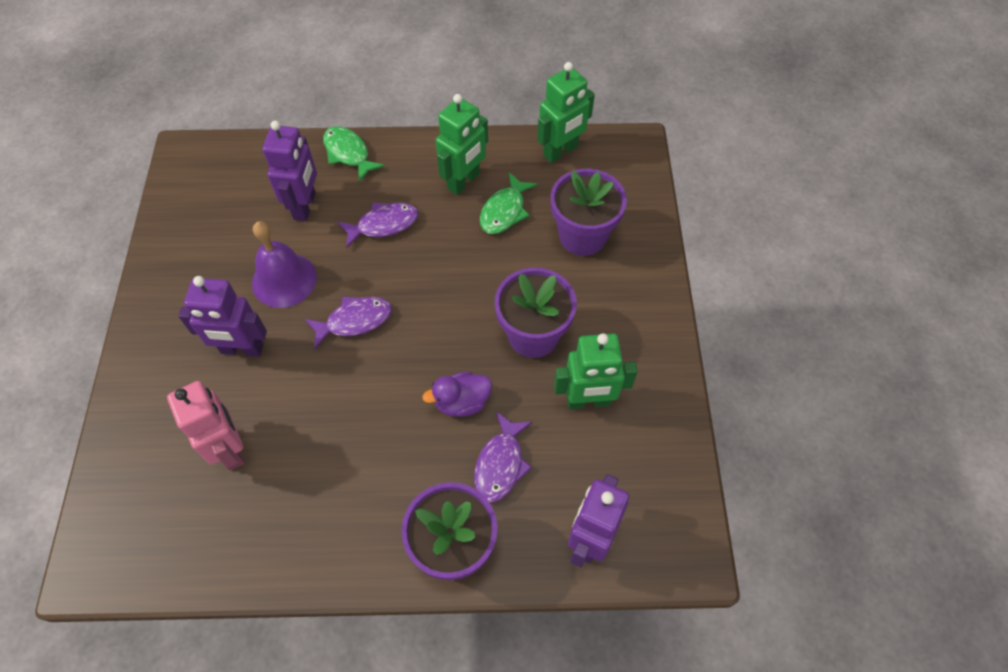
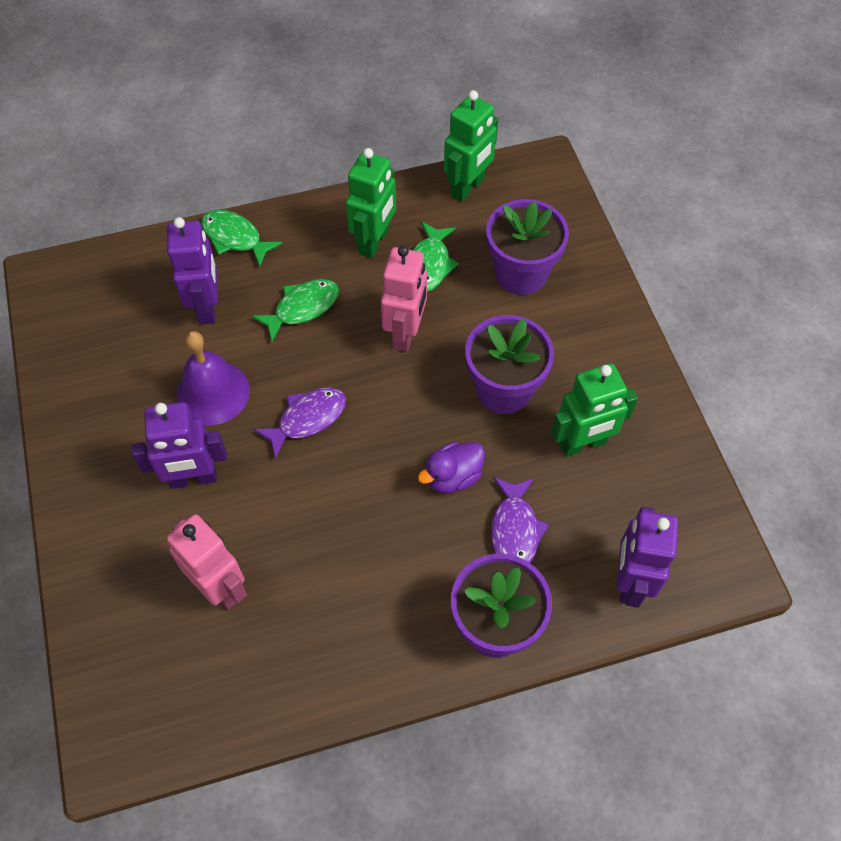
camera: 15 degrees left, 0 degrees up
purple fish [337,202,418,248] -> green fish [251,279,339,342]
none -> pink robot [381,246,427,352]

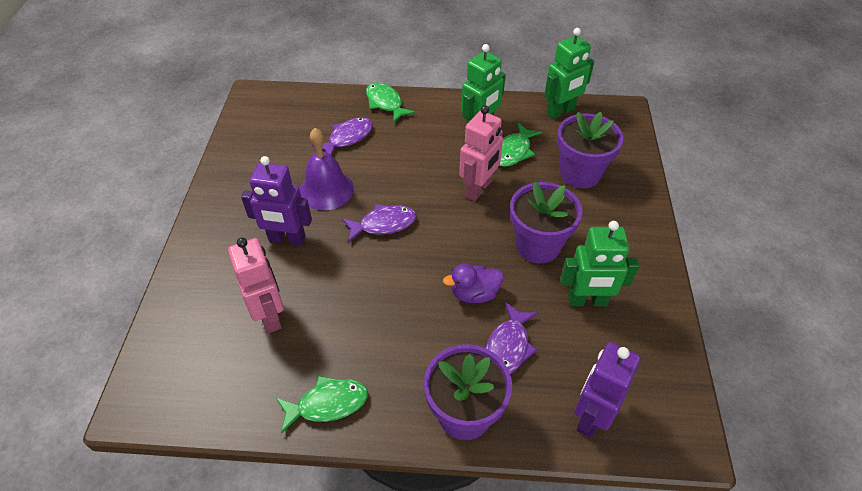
camera: 20 degrees right, 10 degrees down
purple robot [167,217,218,325] -> purple fish [312,117,373,156]
green fish [251,279,339,342] -> green fish moved to [276,376,368,434]

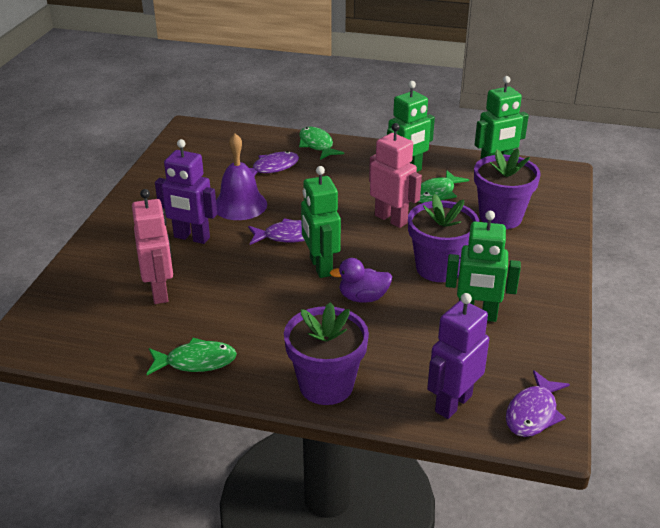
camera: 10 degrees right, 15 degrees down
pink robot [459,105,503,201] -> pink robot turned 90 degrees counterclockwise [369,123,422,228]
purple fish [486,302,538,374] -> purple fish moved to [506,370,570,437]
none -> green robot [301,166,341,278]

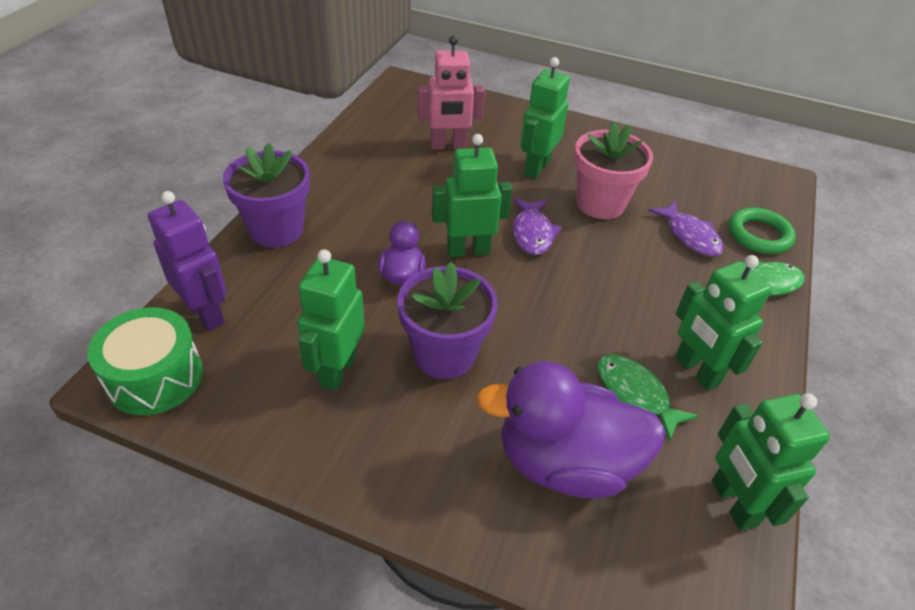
camera: 95 degrees right, 10 degrees up
green fish [147,338,237,375] -> none
purple robot [155,139,217,244] -> green robot [520,57,570,179]
purple bell [216,133,267,220] -> pink flower pot [574,121,653,219]
pink robot [369,123,422,228] -> none
purple flower pot [474,148,541,229] -> purple duck [476,362,666,498]
purple fish [506,370,570,437] -> green drum [88,307,203,416]
none -> green ring [729,208,796,254]

